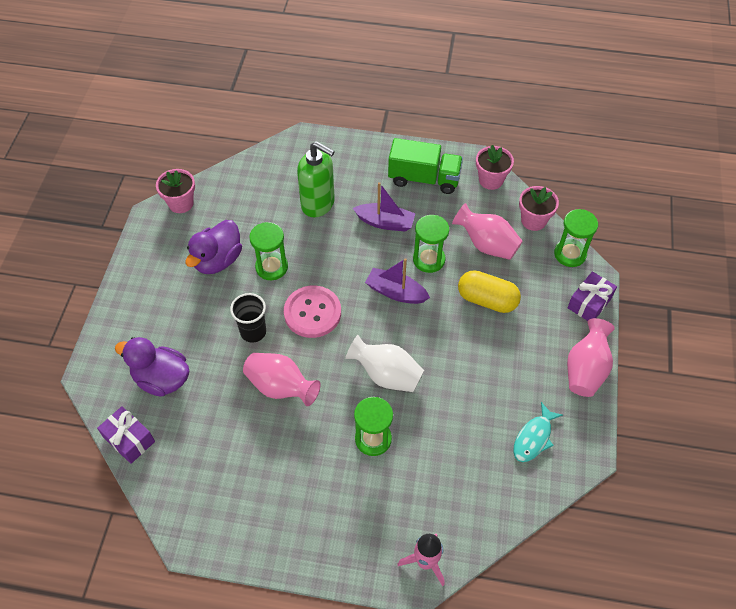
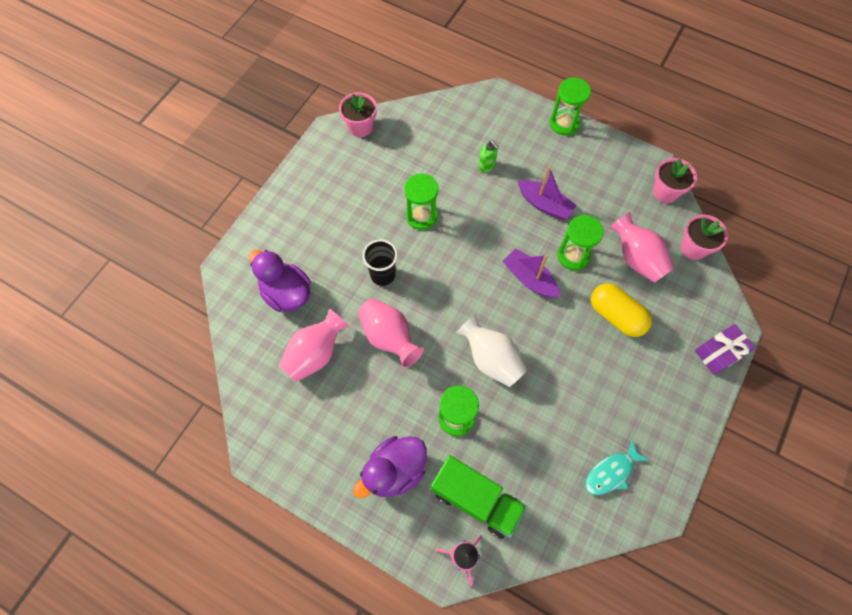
camera: 20 degrees right, 10 degrees up
purple gift [97,406,155,464] -> none
purple duck [185,220,242,274] -> purple duck moved to [353,436,427,498]
pink button [284,286,341,338] -> none
green soap dispenser [297,141,335,217] -> green soap dispenser [479,140,499,173], size x0.47
green truck [388,138,463,194] -> green truck moved to [431,455,527,539]
green hourglass [554,209,598,267] -> green hourglass moved to [550,78,591,135]
pink vase [567,318,615,397] -> pink vase moved to [279,308,349,382]

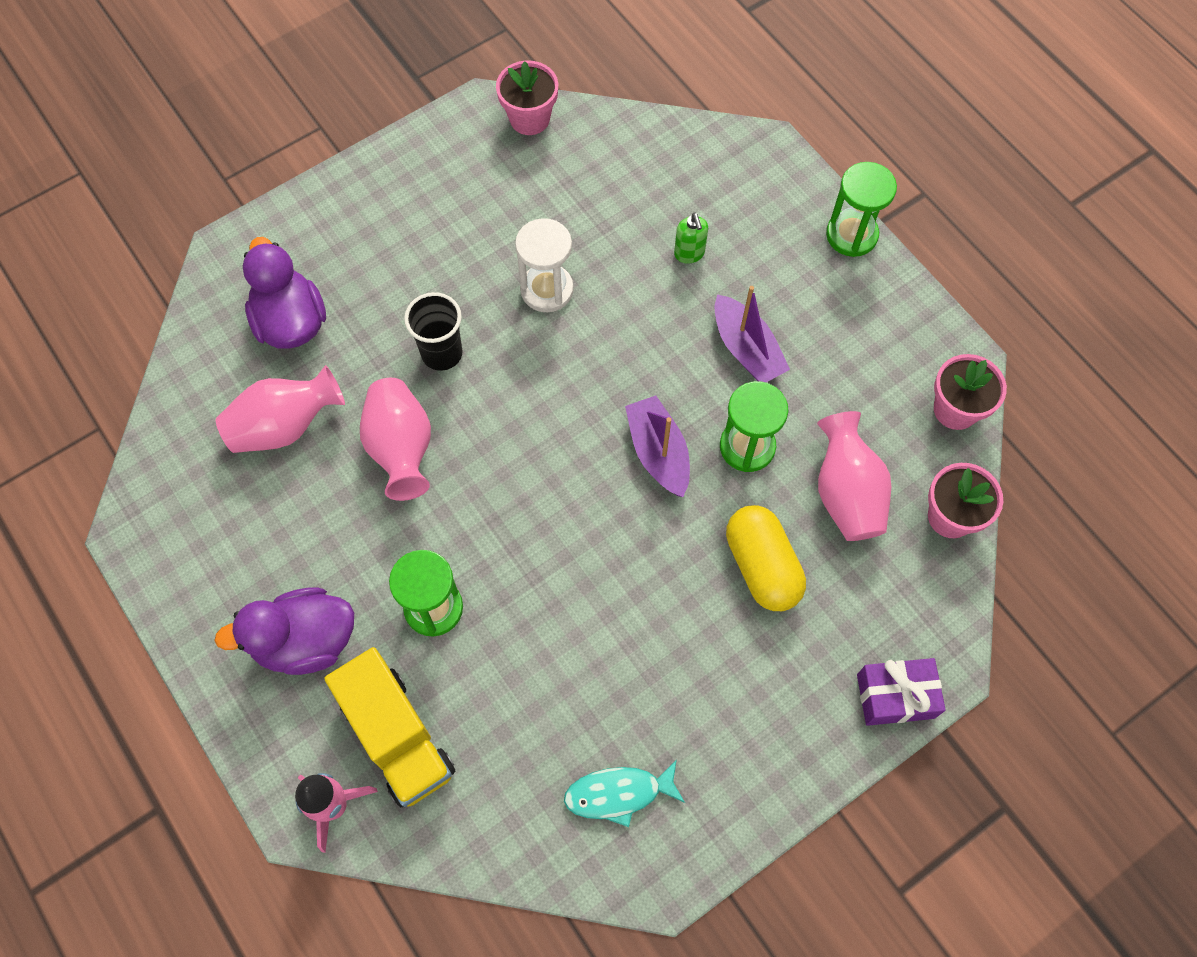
camera: 25 degrees right, 0 degrees up
green hourglass [404,173,439,230] -> white hourglass [515,218,574,312]
green truck [431,455,527,539] -> yellow truck [324,647,455,807]
white vase [456,314,527,387] -> none

